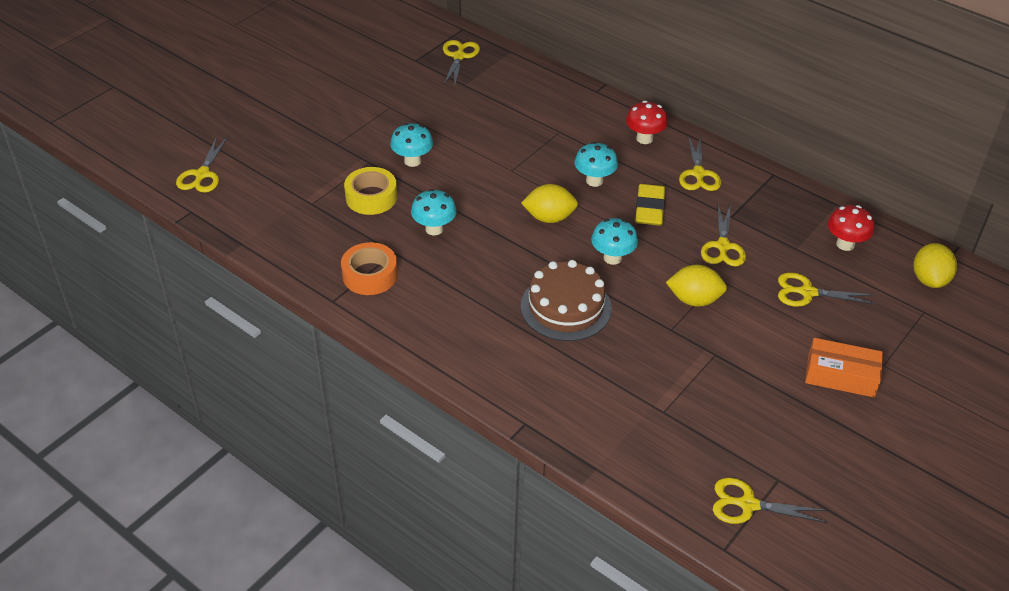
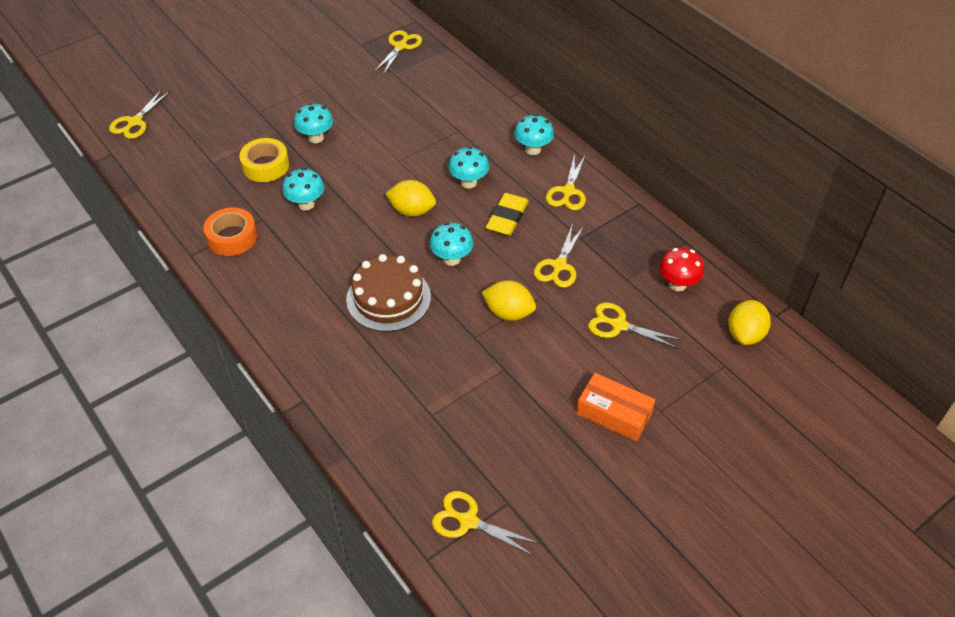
camera: 15 degrees right, 5 degrees up
red mushroom [626,101,668,144] -> turquoise mushroom [514,114,554,155]

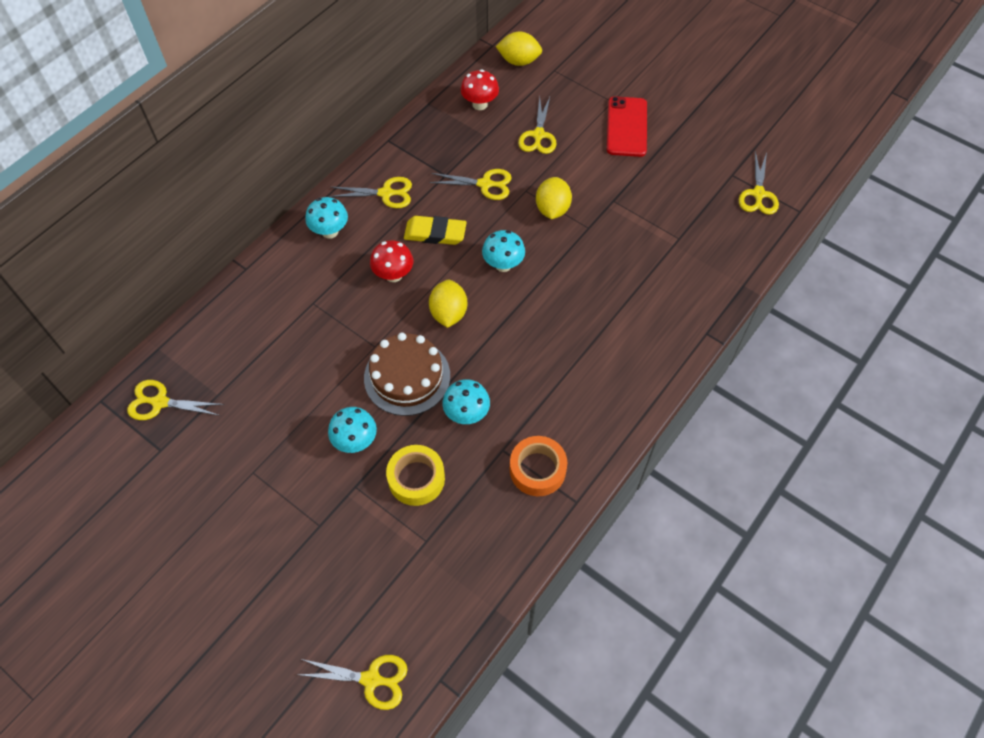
camera: 105 degrees left, 10 degrees up
brown cake [346,254,431,332] -> brown cake moved to [364,333,450,416]
turquoise mushroom [448,146,489,188] -> red mushroom [370,240,413,282]
orange box [576,373,655,442] -> red phone [607,96,647,157]

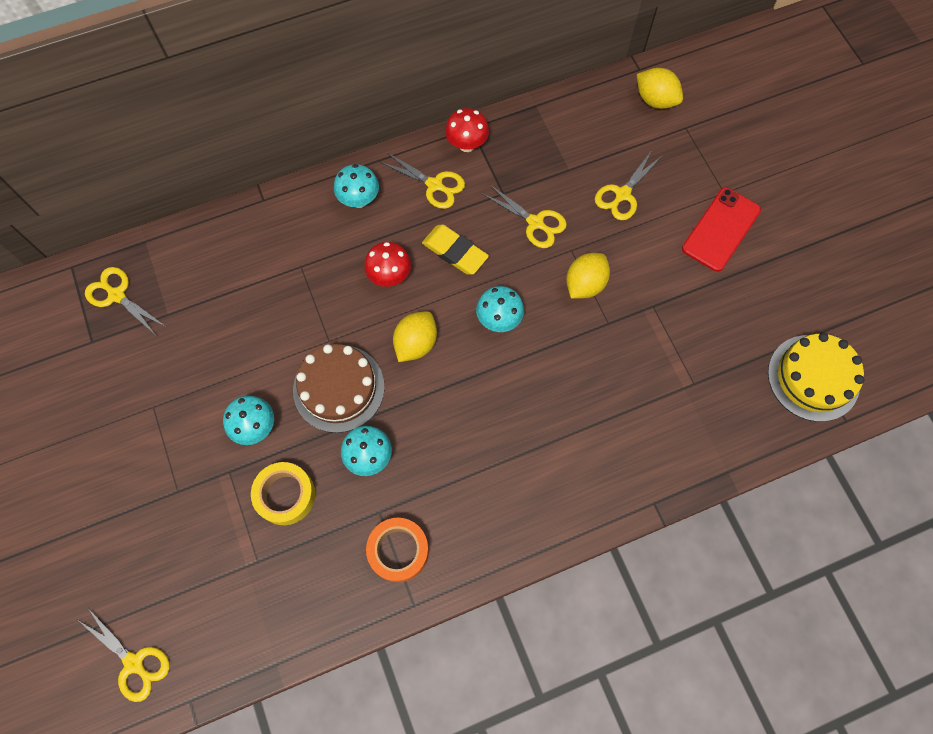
camera: 30 degrees right, 10 degrees up
red mushroom [461,69,499,110] -> red mushroom moved to [445,108,489,152]
yellow scissors [739,151,779,215] -> yellow cake [768,333,864,422]

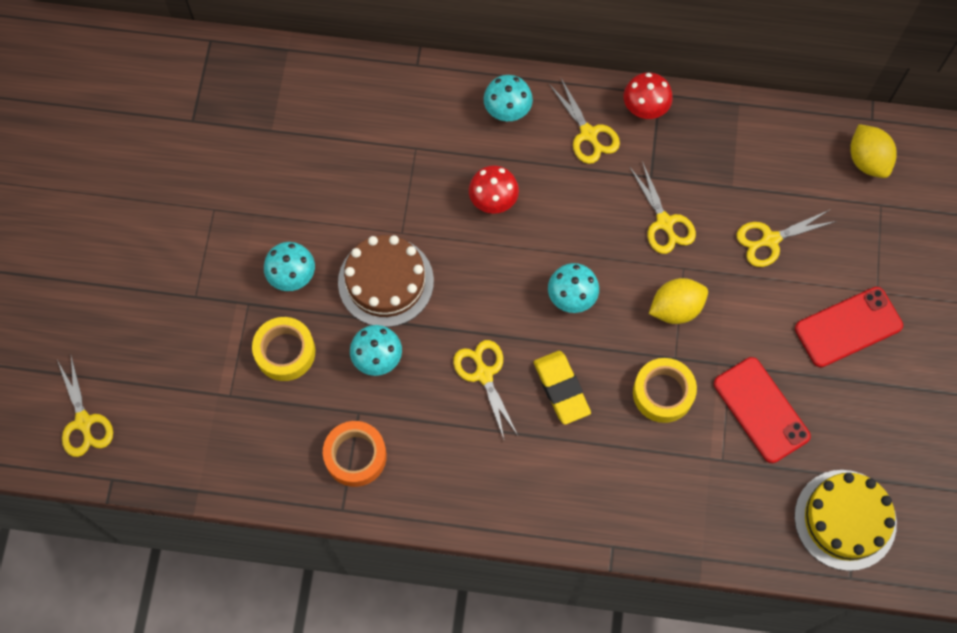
camera: 30 degrees right, 0 degrees up
yellow scissors [85,267,166,335] -> yellow scissors moved to [453,340,518,439]
yellow lemon [393,311,437,362] -> none
yellow eraser [422,224,489,275] -> yellow eraser moved to [534,351,591,425]
none -> yellow tape [633,358,697,423]
none -> red phone [714,357,811,463]

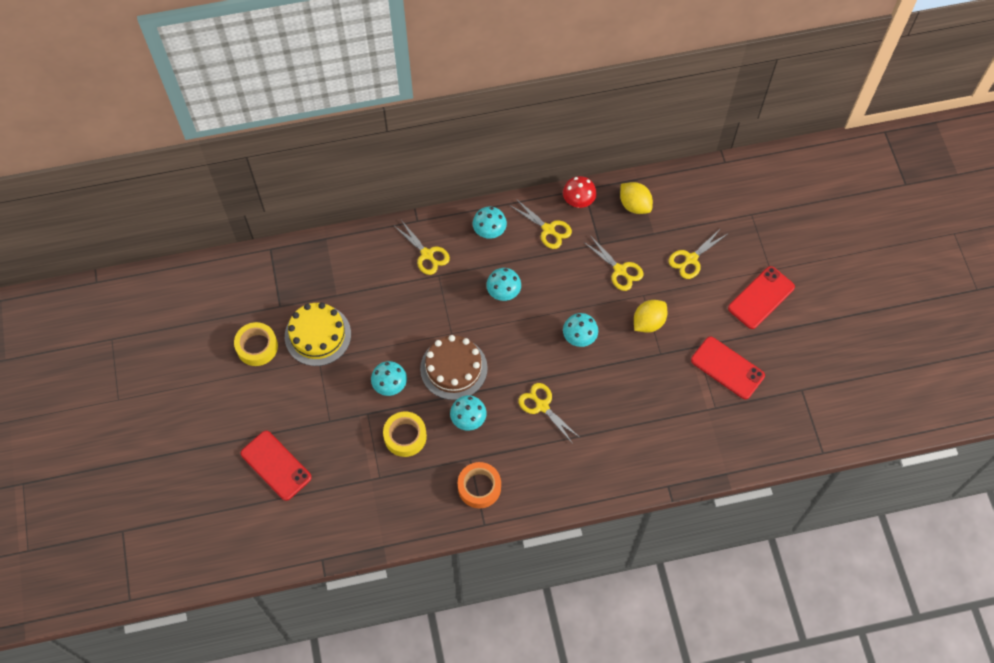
camera: 20 degrees left, 5 degrees down
yellow scissors [57,356,113,457] -> yellow scissors moved to [394,220,450,275]
red mushroom [469,165,519,214] -> turquoise mushroom [486,268,521,301]
yellow eraser [534,351,591,425] -> none
yellow tape [633,358,697,423] -> yellow tape moved to [234,322,278,366]
yellow cake [794,470,897,571] -> yellow cake moved to [285,302,351,366]
yellow lemon [850,124,897,178] -> yellow lemon moved to [620,182,653,214]
none -> red phone [241,431,312,501]

